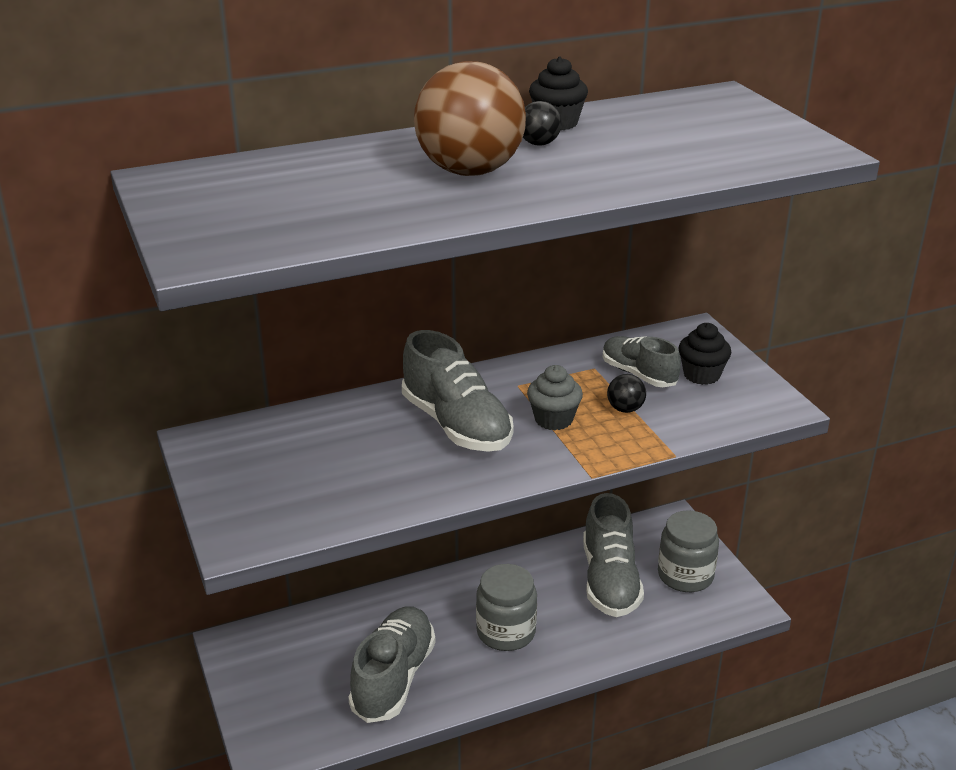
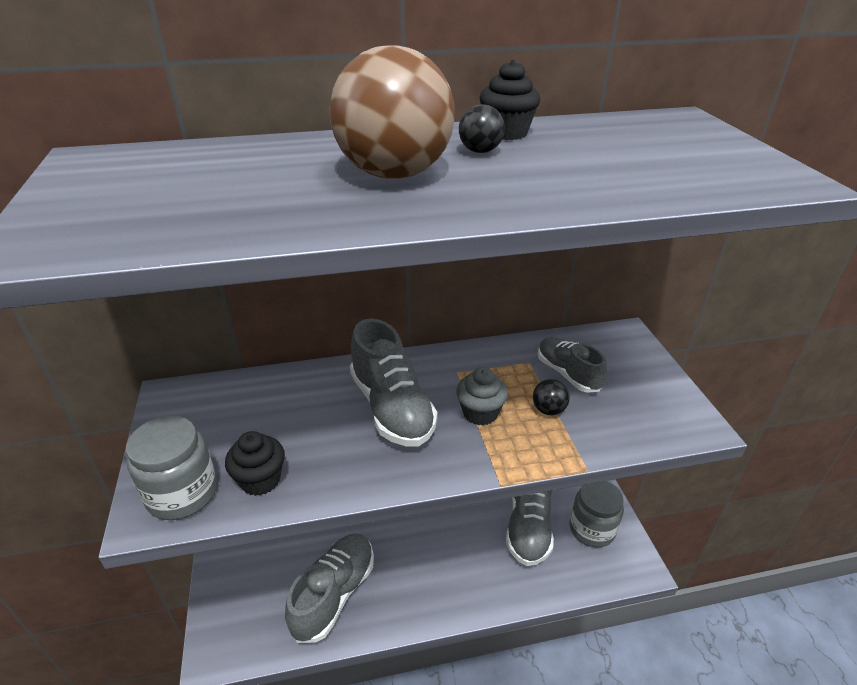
camera: 10 degrees right, 5 degrees up
grey jar [476,564,537,651] -> grey jar moved to [126,416,217,520]
black cupcake [678,323,731,385] -> black cupcake moved to [225,431,285,496]

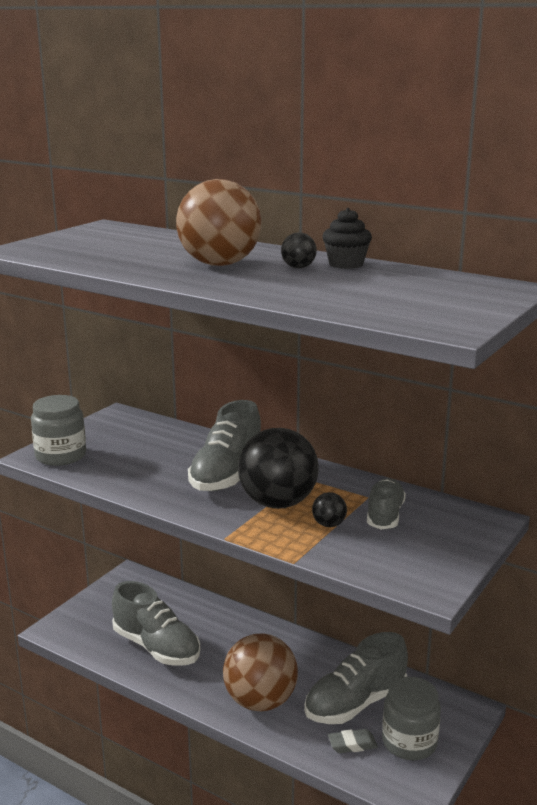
camera: 45 degrees right, 15 degrees down
black cupcake [225,431,285,496] -> none
grey shoe [285,533,374,643] -> grey shoe turned 60 degrees clockwise [112,581,200,666]
grey cupcake [456,367,508,425] -> black ball [238,428,319,509]
none -> brown ball [223,633,298,711]
none -> grey eraser [328,729,378,753]

